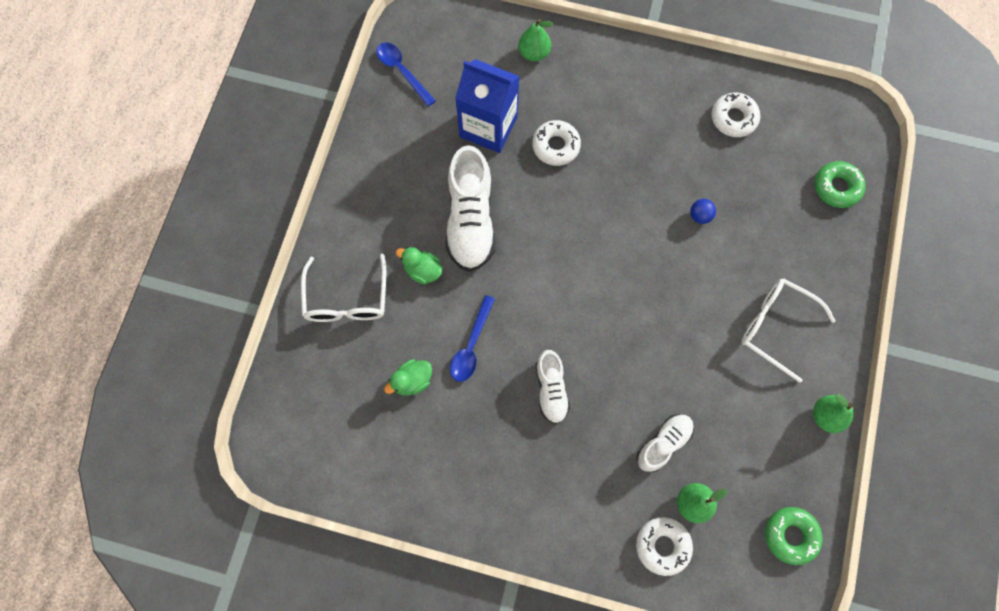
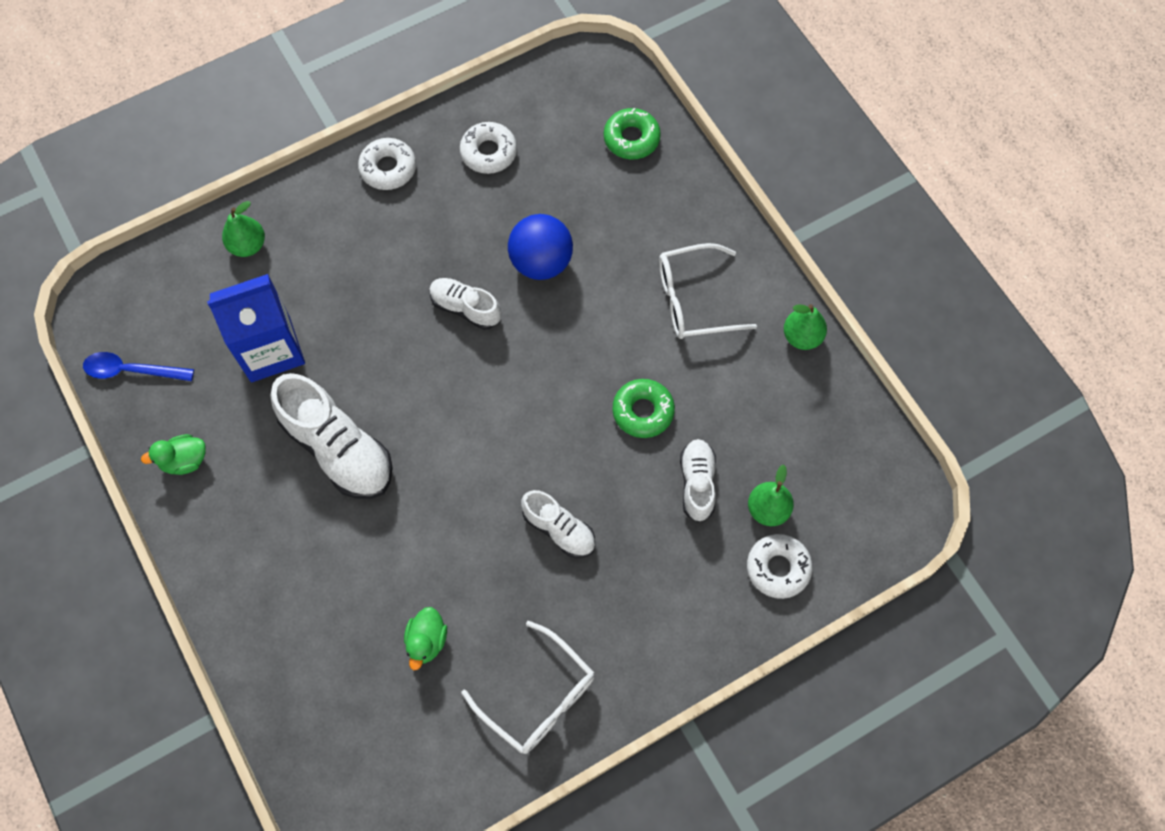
camera: 45 degrees left, 5 degrees down
white glasses [301,254,386,322] -> white glasses moved to [462,621,594,754]
green duck [396,247,443,285] -> green duck moved to [141,434,206,475]
blue spoon [450,295,495,382] -> none
white donut [532,120,581,166] -> white donut moved to [358,138,416,190]
blue ball [690,199,716,224] -> blue ball [508,214,573,280], size x2.17
green donut [765,507,823,565] -> green donut moved to [613,379,675,438]
none -> white shoe [429,278,501,330]

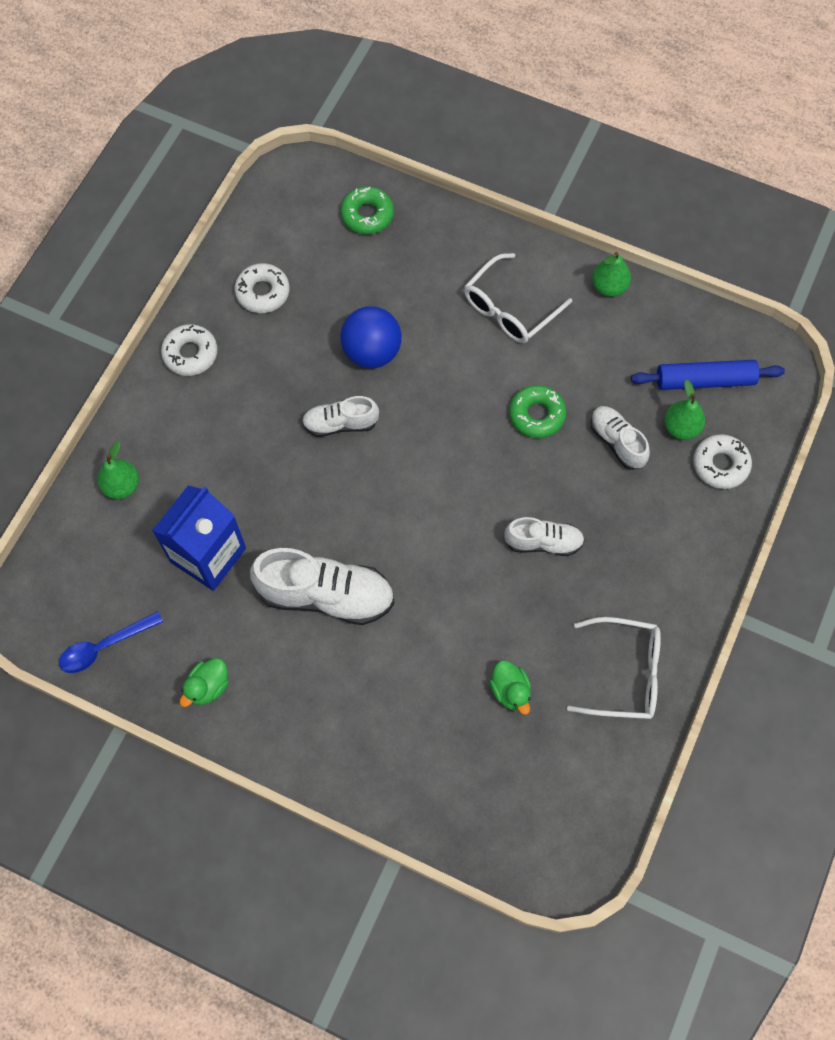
camera: 35 degrees left, 0 degrees up
none -> blue rolling pin [631,360,785,390]

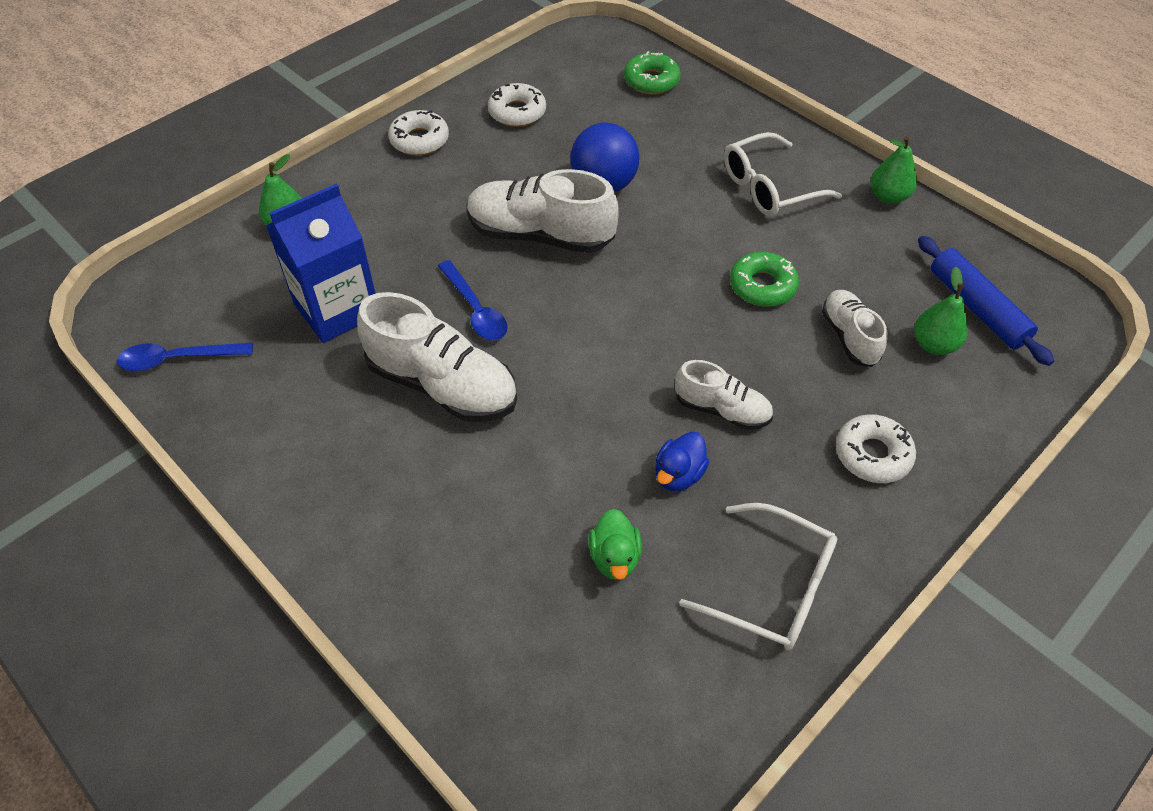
camera: 20 degrees right, 15 degrees down
green duck [180,658,229,707] -> none
white shoe [302,396,379,437] -> white shoe [467,169,618,253], size x1.74
blue rolling pin [631,360,785,390] -> blue rolling pin turned 45 degrees clockwise [918,236,1054,366]
white donut [693,434,752,489] -> white donut moved to [836,414,916,483]
none -> blue spoon [438,260,508,340]
none -> blue duck [655,432,709,491]

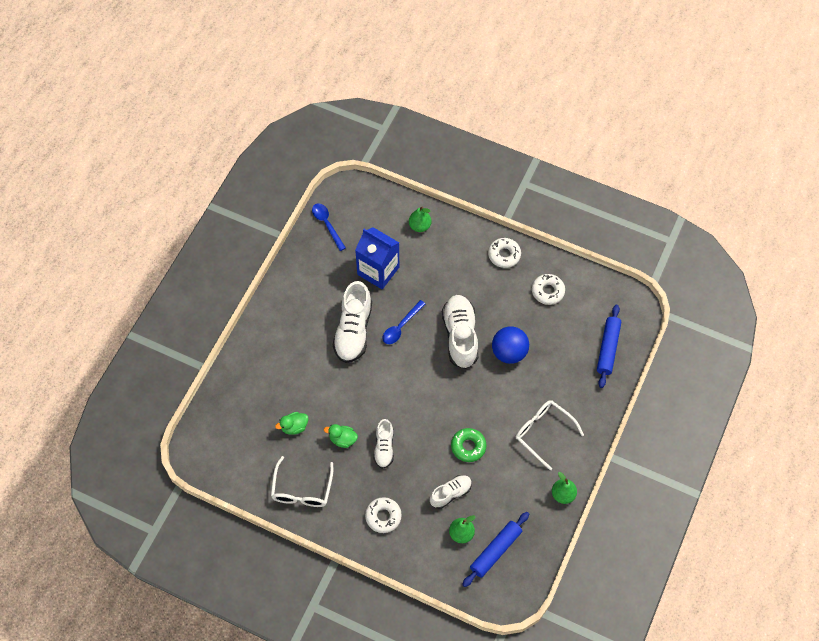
camera: 70 degrees right, 10 degrees up
green donut [624,51,681,94] -> blue rolling pin [597,305,621,388]
blue duck [655,432,709,491] -> green duck [324,424,358,448]

